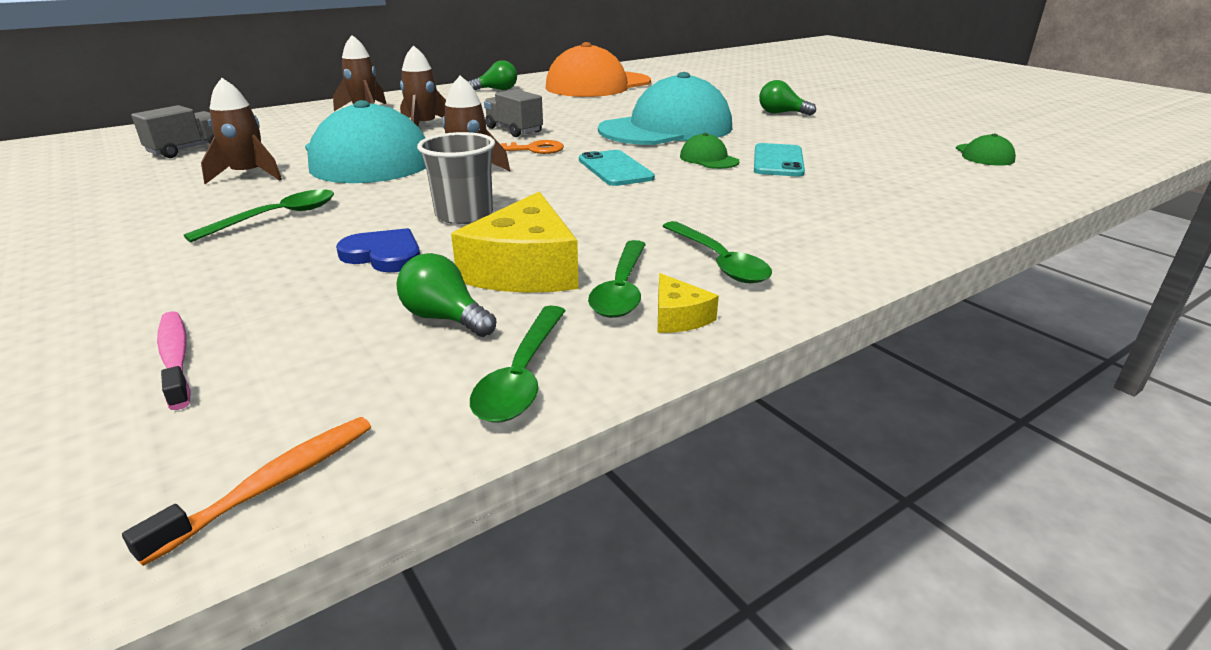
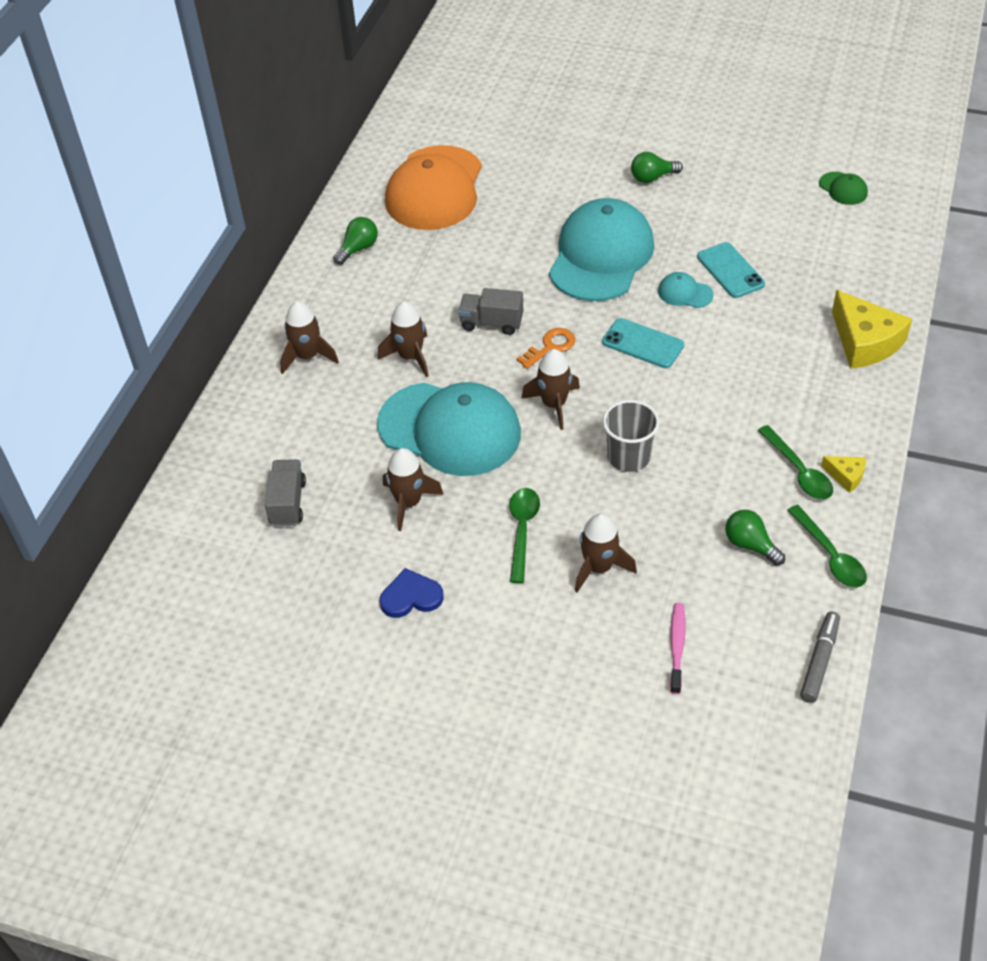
camera: 35 degrees left, 20 degrees up
orange toothbrush [122,417,371,566] -> grey marker [800,611,840,703]
pink toothbrush [157,311,191,410] -> pink toothbrush turned 75 degrees clockwise [670,603,686,694]
blue heart [336,228,420,273] -> blue heart moved to [380,568,444,618]
green light bulb [396,253,496,337] -> green light bulb turned 45 degrees clockwise [725,509,785,565]
yellow cheese [451,192,579,293] -> yellow cheese moved to [832,290,912,369]
green spoon [663,221,772,283] -> none
green cap [680,133,740,169] -> turquoise cap [658,272,714,308]
none -> brown rocket [575,513,637,592]

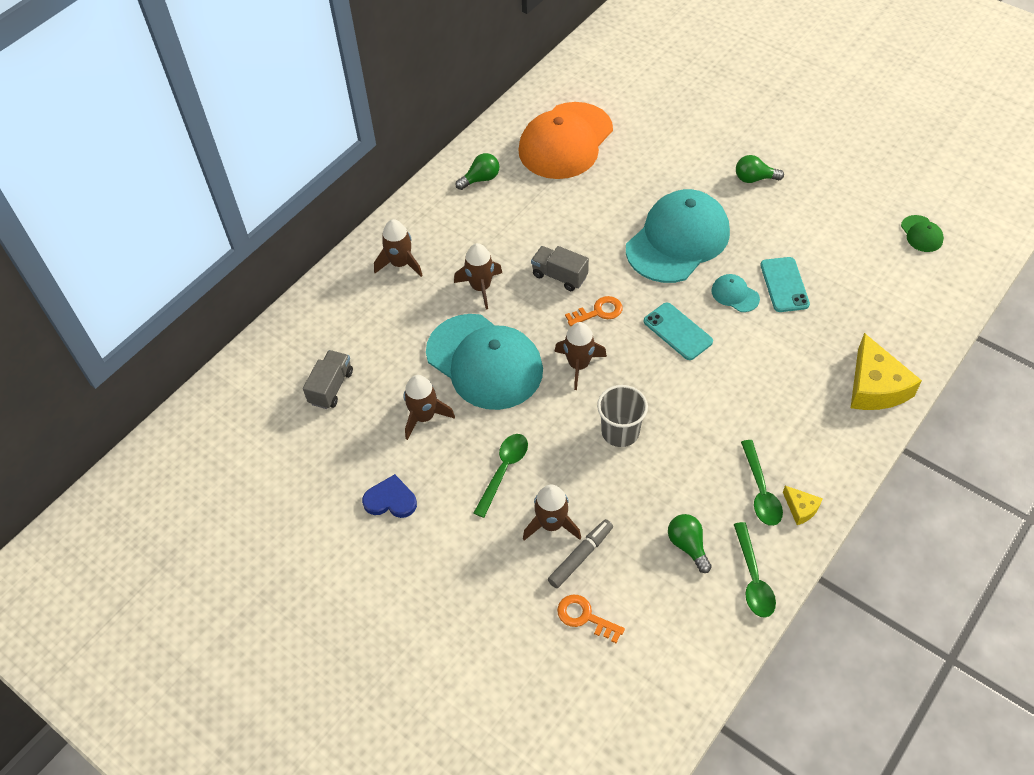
camera: 20 degrees right, 5 degrees up
pink toothbrush [670,603,686,694] -> orange key [557,595,625,643]
grey marker [800,611,840,703] -> grey marker moved to [548,519,613,588]

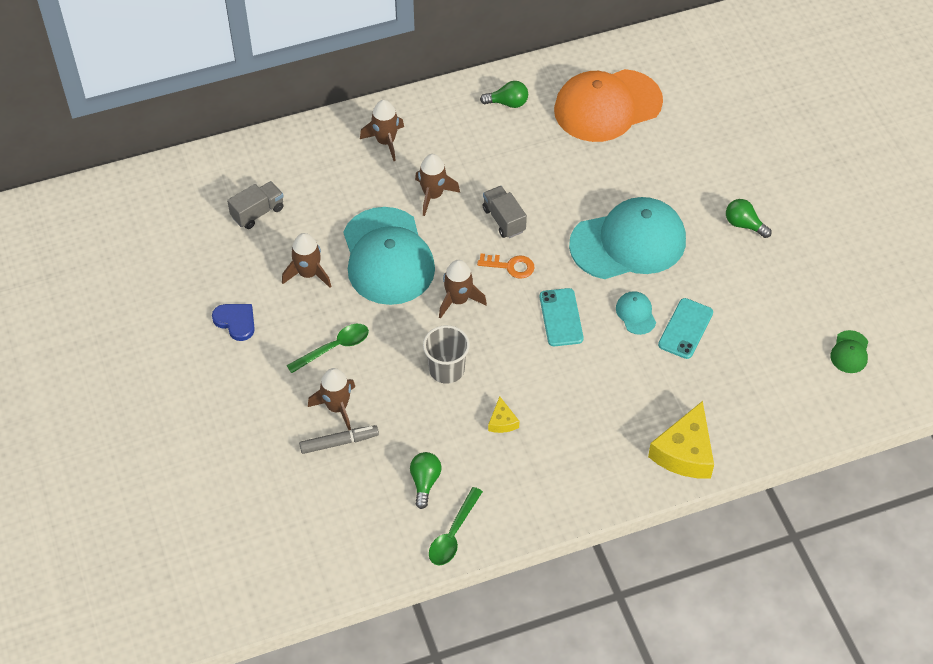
camera: 30 degrees right, 0 degrees up
orange key [557,595,625,643] -> none
green spoon [741,440,783,526] -> none
yellow cheese [783,486,823,525] -> yellow cheese moved to [488,397,519,433]

